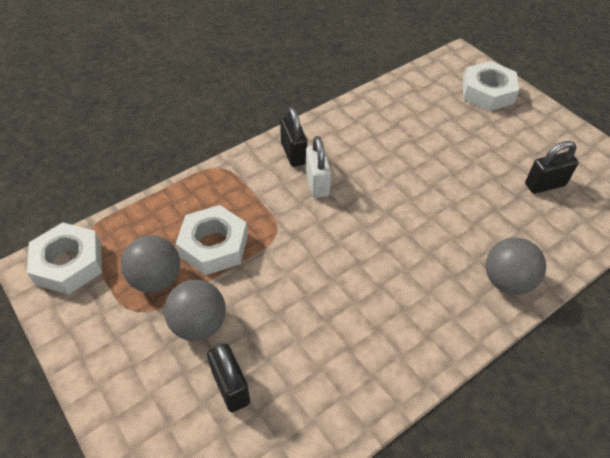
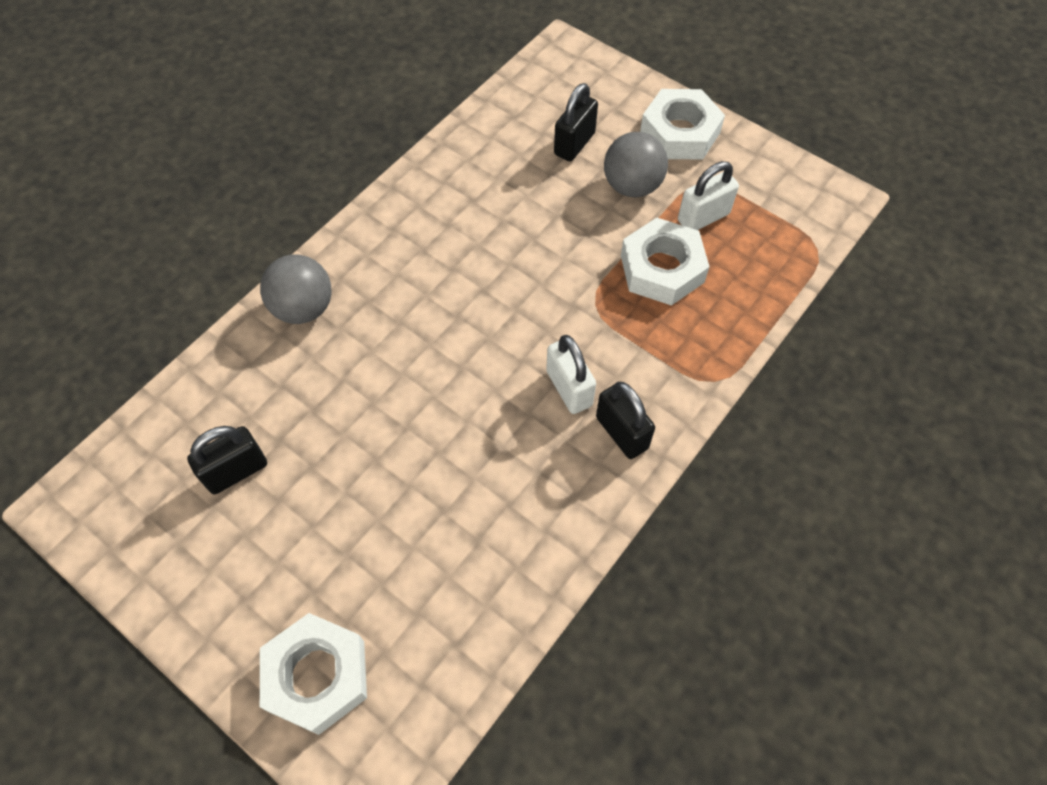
camera: 165 degrees right, 10 degrees up
white nut [27,222,102,295] -> white nut moved to [640,89,725,160]
grey ball [121,235,180,293] -> white padlock [678,161,739,230]
black padlock [207,343,250,412] -> black padlock turned 75 degrees clockwise [554,83,598,161]

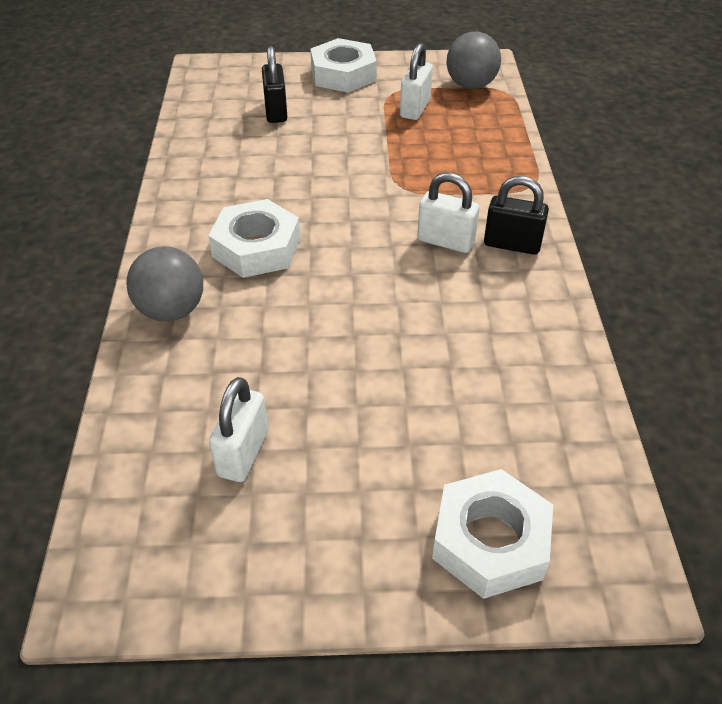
camera: 40 degrees left, 15 degrees down
black padlock [187,426,267,494] -> white padlock [209,377,268,482]
grey ball [604,132,668,197] -> grey ball moved to [447,32,501,89]
white nut [621,218,710,306] -> white nut moved to [208,199,300,278]

